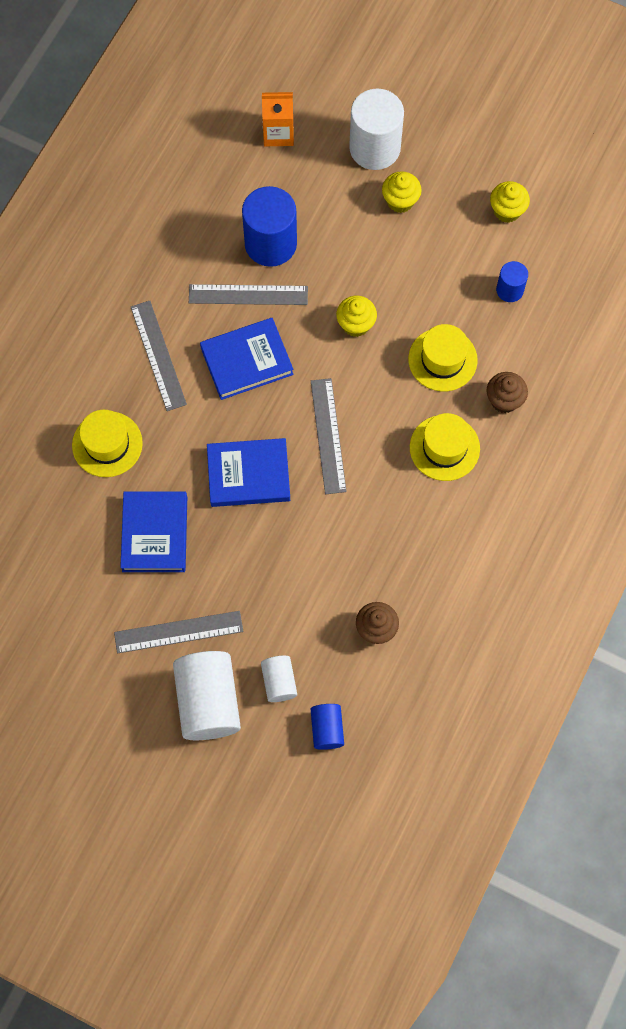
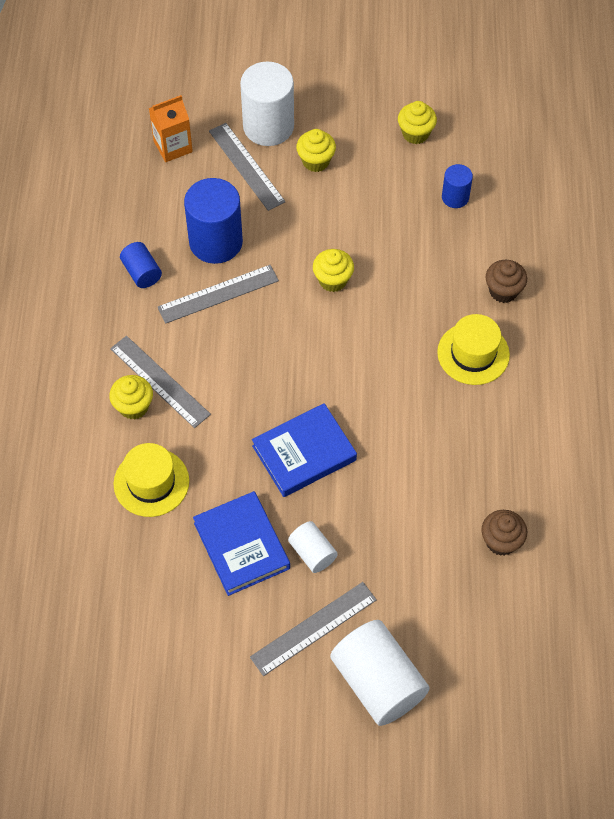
camera: 25 degrees left, 10 degrees down
blue book [200,318,294,400] -> none
white cylinder [261,655,297,702] -> white cylinder moved to [288,521,338,573]
grey ruler [311,378,347,494] -> grey ruler moved to [209,123,286,211]
blue cylinder [311,704,344,750] -> blue cylinder moved to [120,242,162,288]
yellow hat [408,324,478,391] -> none
none -> yellow cupcake [109,375,153,419]

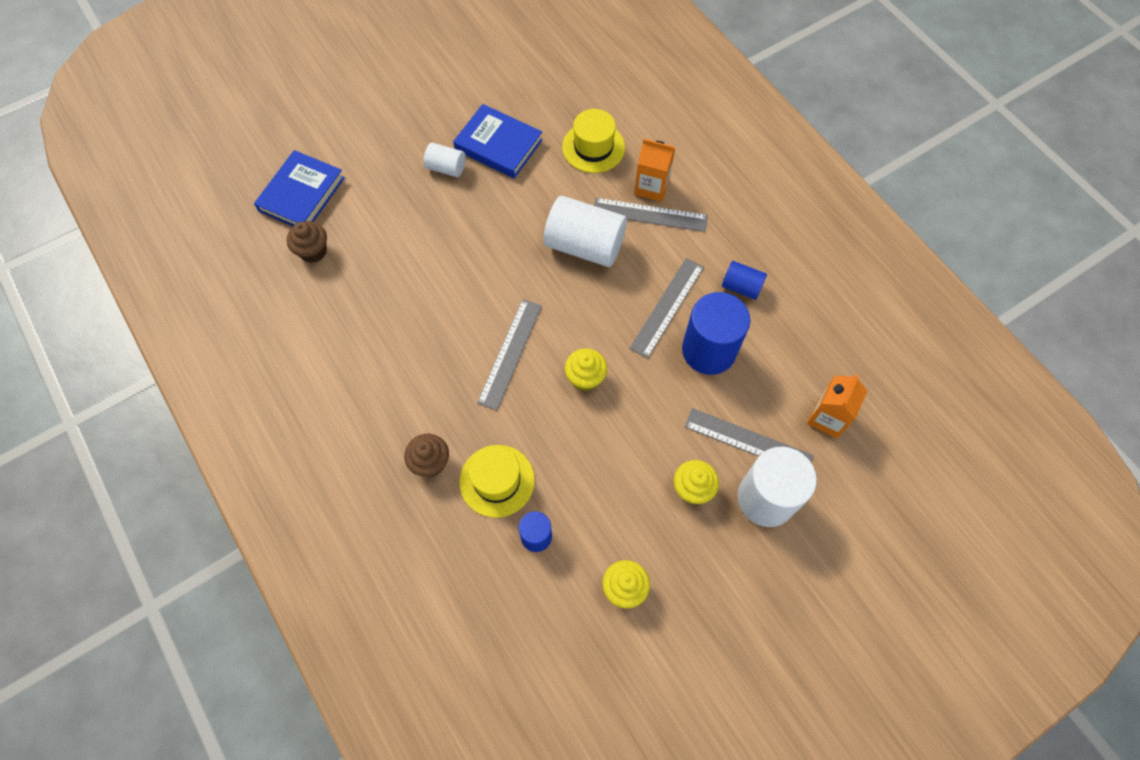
camera: 145 degrees right, 5 degrees up
yellow cupcake [109,375,153,419] -> orange carton [634,139,675,202]
grey ruler [250,582,377,676] -> grey ruler moved to [477,299,542,410]
blue book [252,403,357,497] -> blue book moved to [254,150,345,226]
white cylinder [330,620,430,726] -> white cylinder moved to [544,196,627,267]
yellow hat [437,314,510,385] -> yellow hat moved to [459,445,535,518]

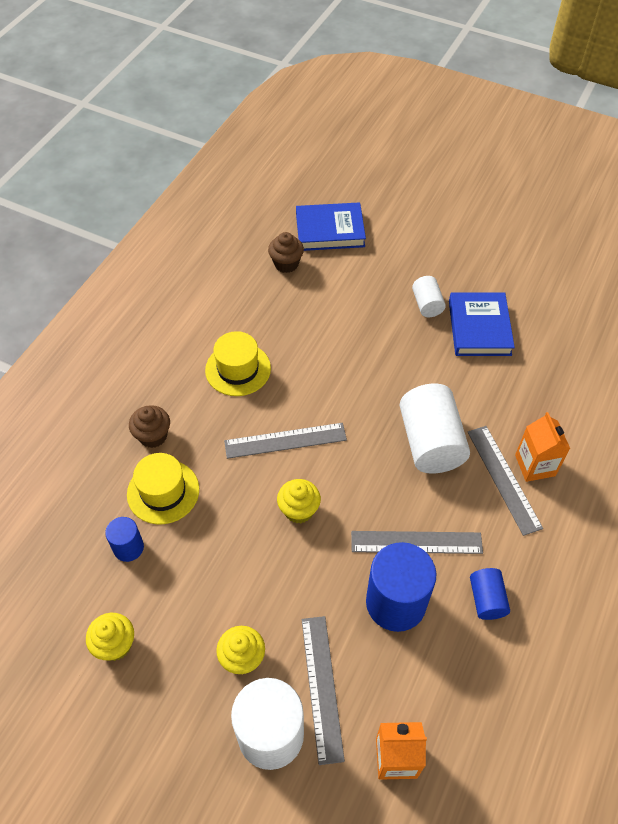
camera: 60 degrees right, 10 degrees down
yellow hat [562,109,625,173] -> yellow hat moved to [205,331,271,396]

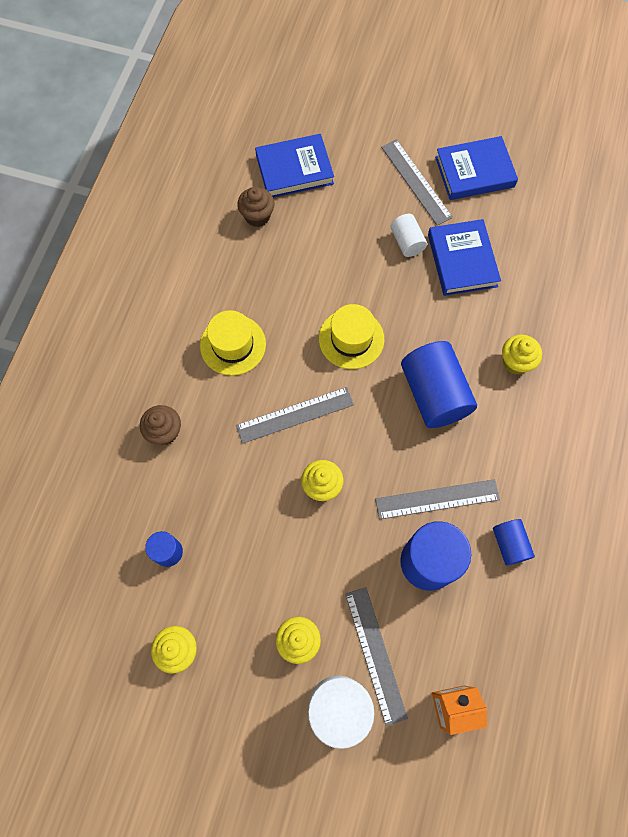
camera: 10 degrees left, 15 degrees up
yellow hat [127,453,199,524] -> yellow hat moved to [319,304,384,369]
white cylinder [399,384,470,474] -> blue cylinder [401,341,477,428]
grey ruler [468,426,543,536] -> grey ruler moved to [381,139,453,226]
orange carton [515,412,570,482] -> none
none -> blue book [435,136,518,200]
none -> yellow cupcake [502,335,542,374]

